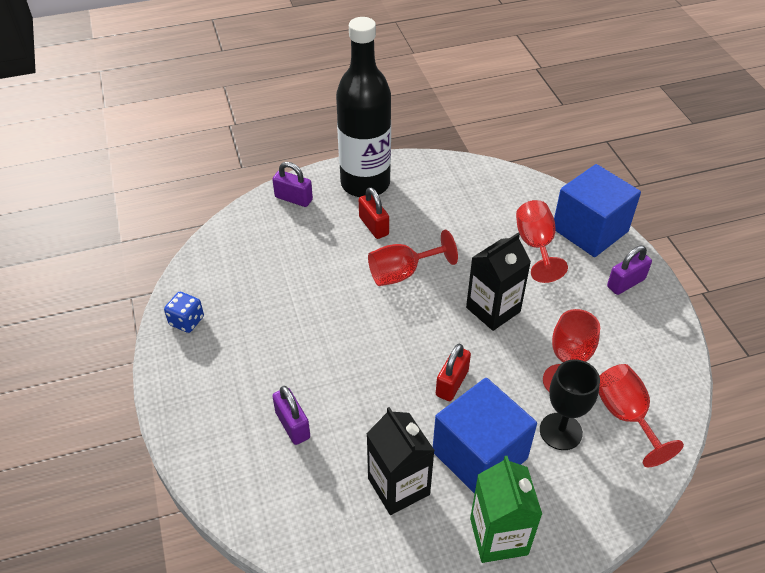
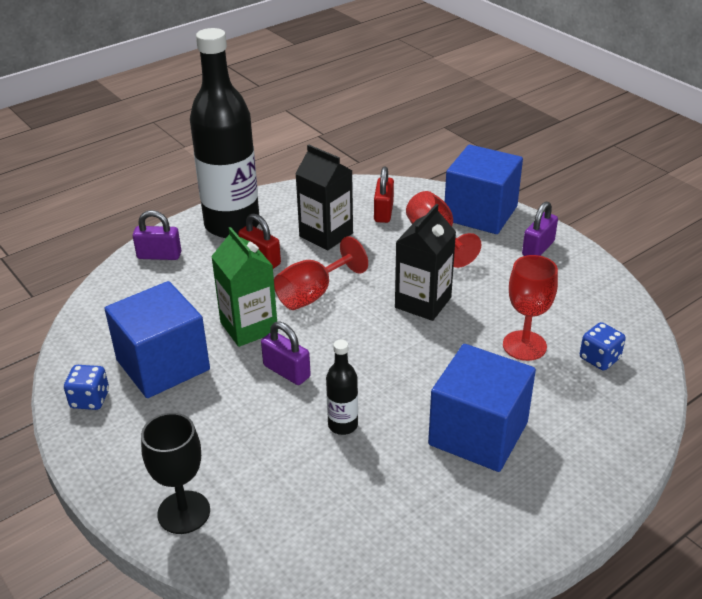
camera: 20 degrees left, 10 degrees down
purple padlock [272,386,310,445] -> purple padlock moved to [261,321,311,385]
black carton [366,407,435,515] -> black carton moved to [295,144,353,250]
red padlock [436,343,471,401] -> red padlock moved to [374,166,394,223]
green carton [470,456,542,563] -> green carton moved to [211,227,277,347]
black goblet [540,359,600,450] -> black goblet moved to [141,413,210,534]
red goblet [599,364,684,467] -> blue dice [580,322,626,370]
none -> blue cube [105,281,210,398]
none -> black bottle [326,340,358,435]

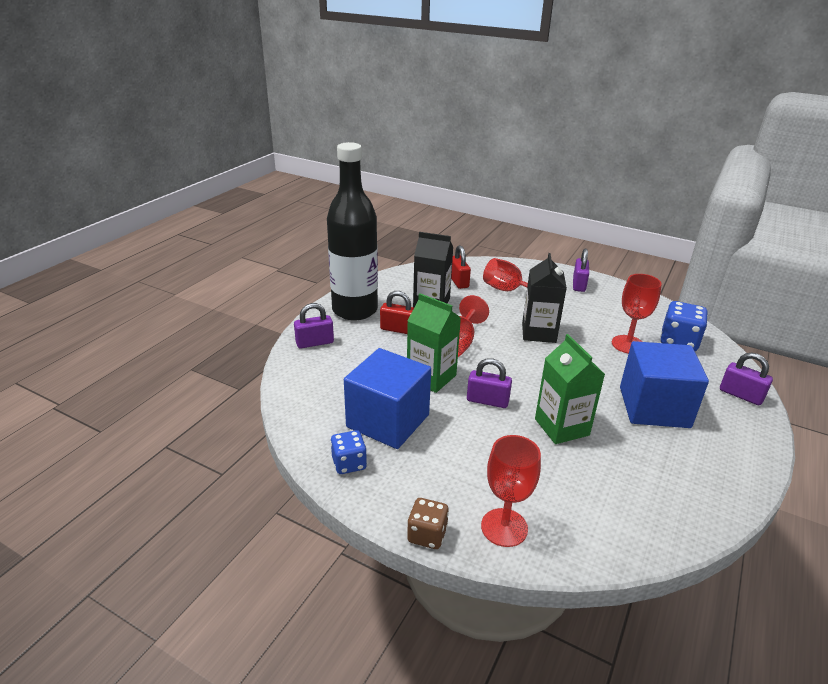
camera: 25 degrees left, 5 degrees down
black goblet [141,413,210,534] -> red goblet [481,435,541,547]
black bottle [326,340,358,435] -> green carton [535,334,605,444]
blue cube [445,145,523,234] -> none
blue dice [580,322,626,370] -> blue dice [660,301,708,351], size x1.55
none -> brown dice [407,498,449,549]
none -> purple padlock [720,353,773,405]

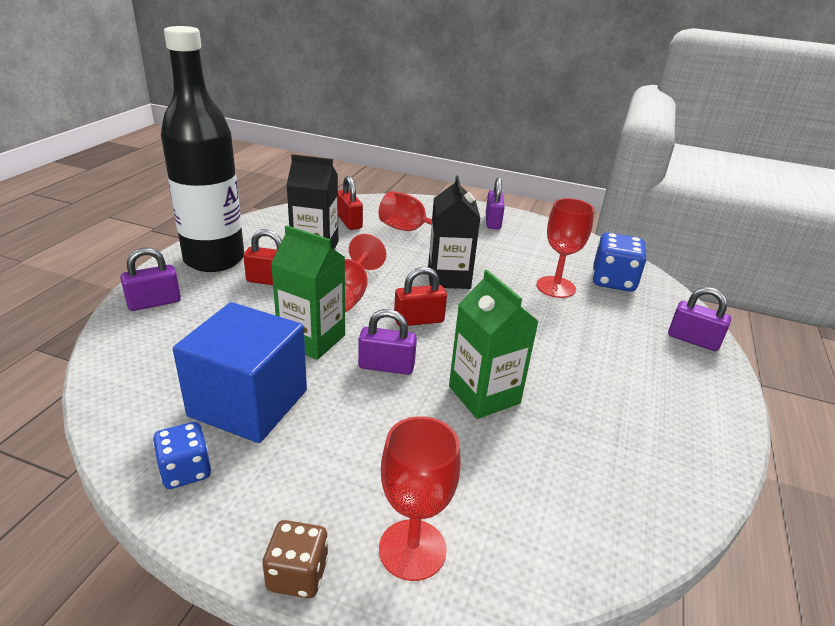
camera: 10 degrees left, 0 degrees up
blue cube [620,341,709,428] -> none
none -> red padlock [394,267,447,326]

